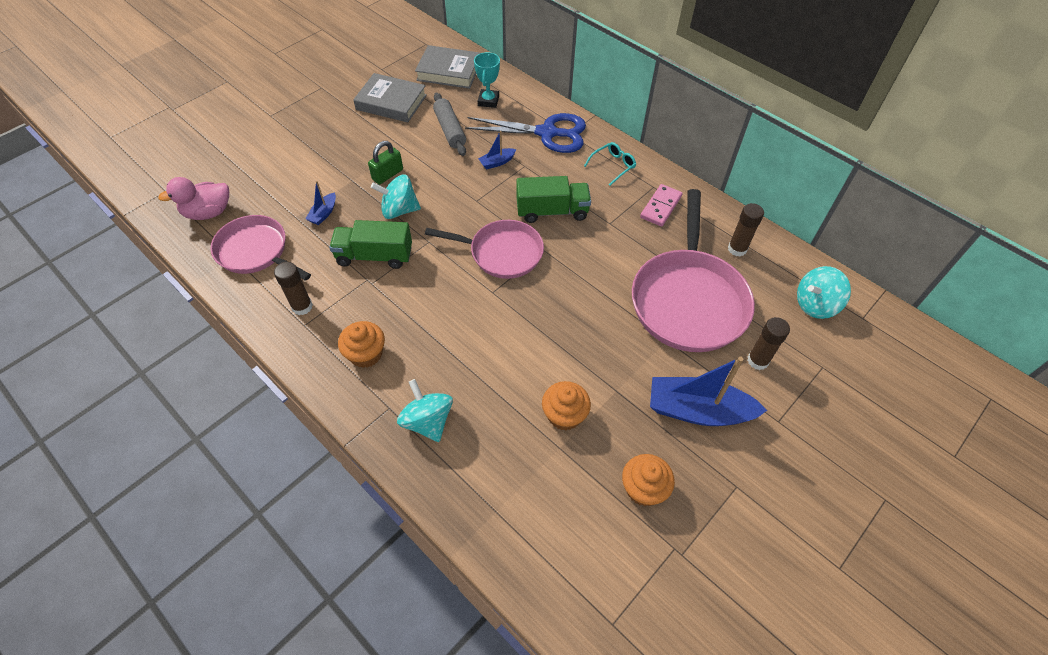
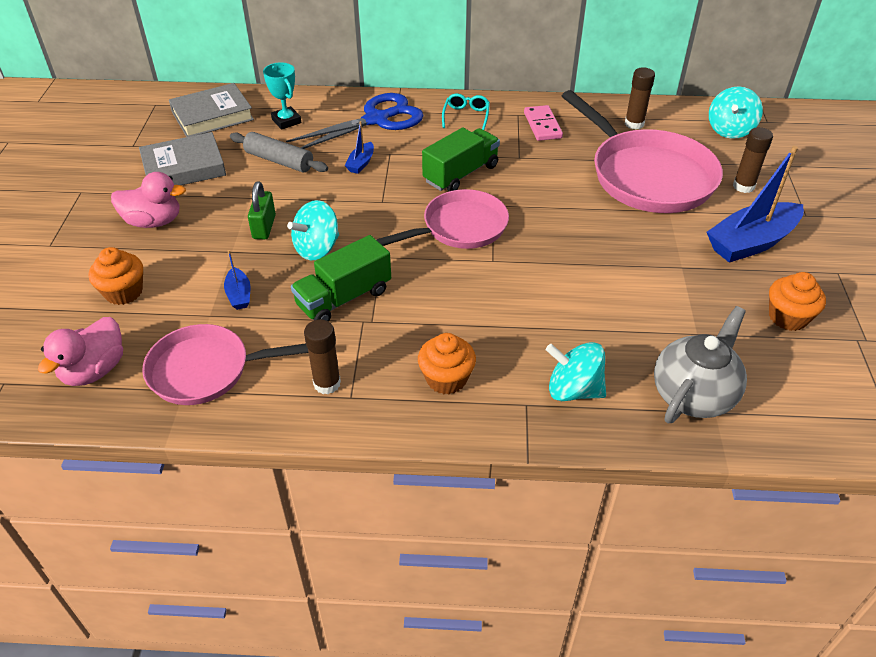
camera: 40 degrees left, 10 degrees down
orange cupcake [542,381,591,430] -> orange cupcake moved to [89,247,143,305]
none -> pink duck [111,172,186,228]
none -> grey teapot [654,306,747,423]

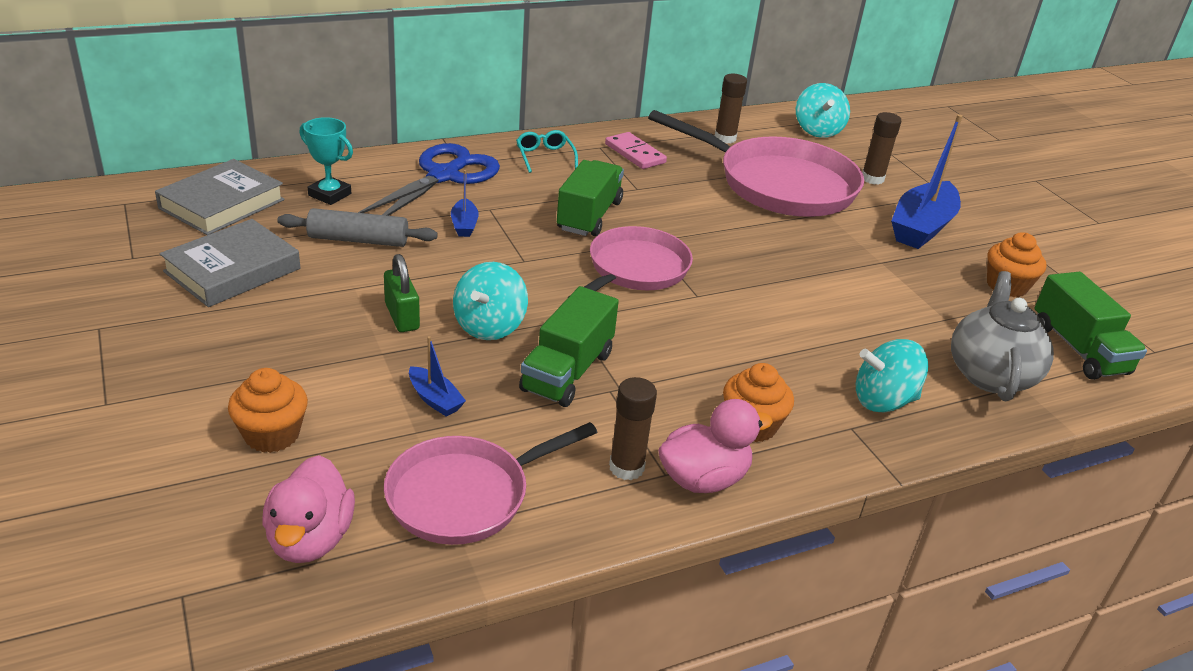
camera: 30 degrees left, 10 degrees down
pink duck [111,172,186,228] -> pink duck moved to [658,399,773,493]
none -> green truck [1034,272,1147,380]

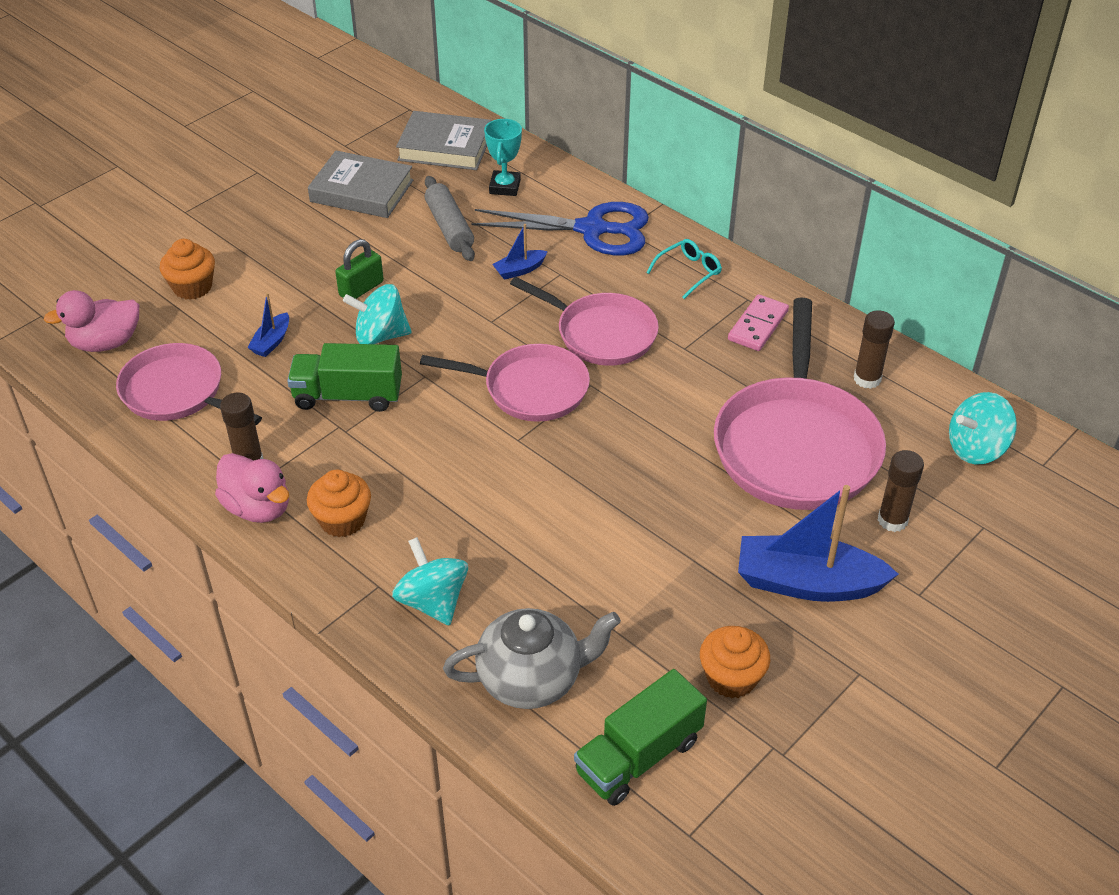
camera: 70 degrees right, 10 degrees up
green truck [557,160,624,236] -> pink pan [510,277,659,366]

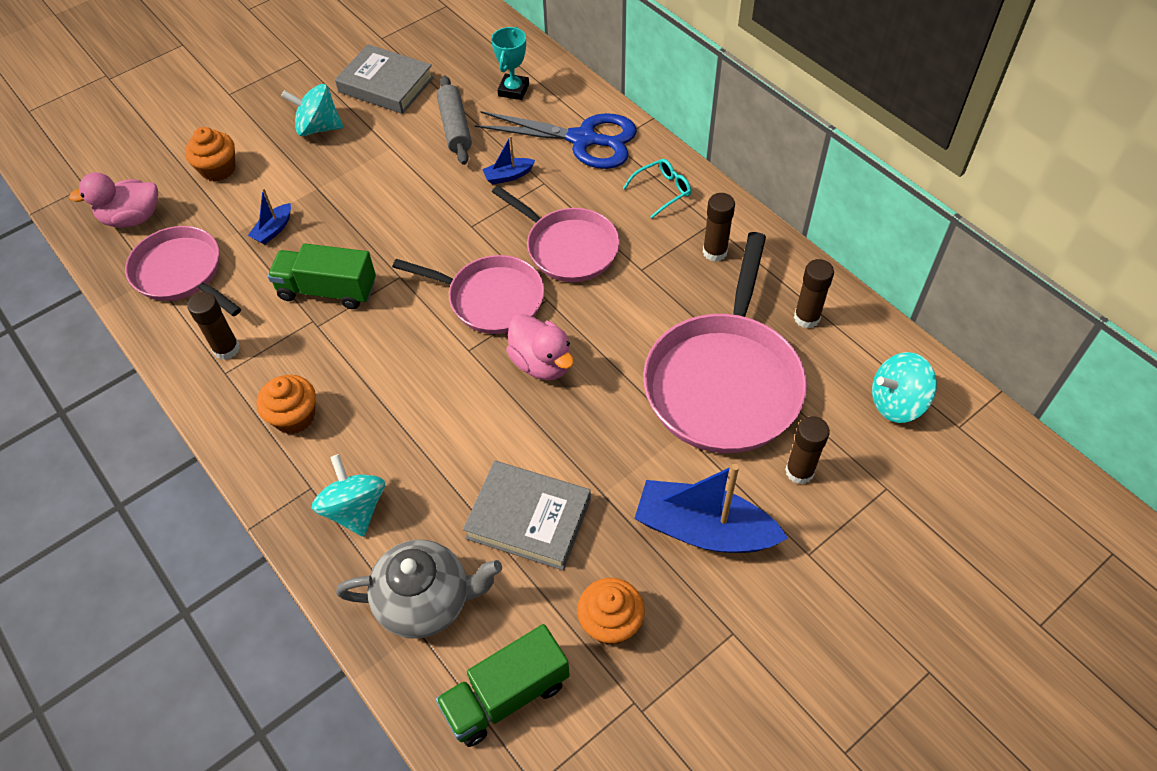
camera: 10 degrees right, 10 degrees up
pink duck [215,453,289,523] -> pink duck moved to [506,314,574,380]
green padlock [335,239,384,299] -> none
turquoise spinning top [343,284,411,344] -> turquoise spinning top moved to [281,84,343,136]
grey book [396,111,492,170] -> grey book moved to [463,461,591,570]
pink domino [728,294,789,351] -> brown glue stick [703,193,735,262]

